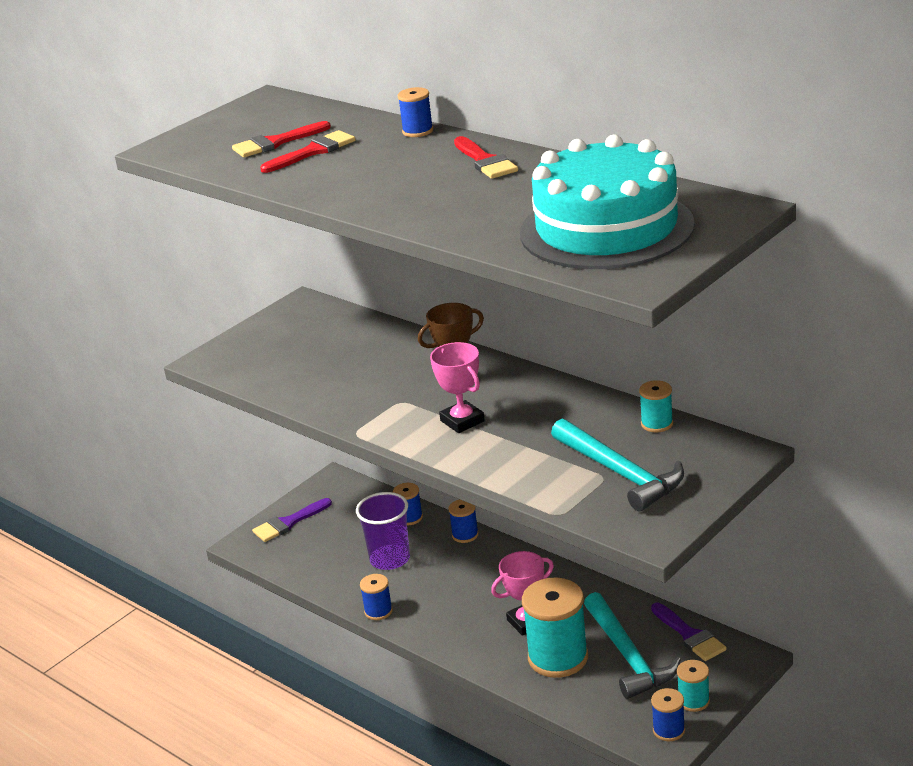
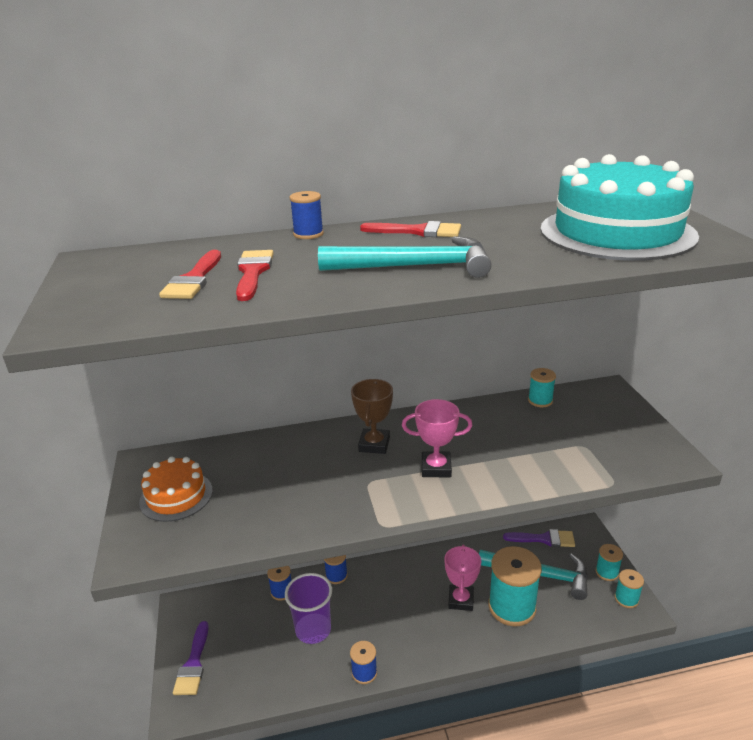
camera: 55 degrees left, 0 degrees up
turquoise hammer [551,419,684,512] -> turquoise hammer moved to [318,236,492,278]
blue spool [651,688,685,741] -> turquoise spool [615,569,644,608]
none -> orange cake [139,457,213,522]

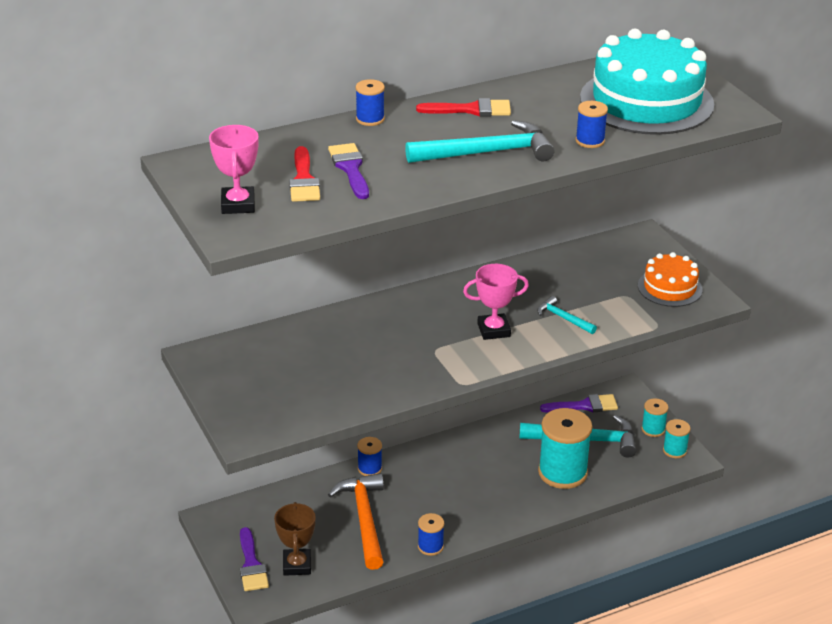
camera: 15 degrees left, 5 degrees up
orange cake [139,457,213,522] -> orange cake moved to [638,252,702,307]
red brush [236,250,274,301] -> purple brush [328,143,369,199]
blue spool [267,566,291,601] -> blue spool moved to [576,101,608,148]
purple cup [285,573,332,644] -> orange hammer [328,473,384,570]
brown trophy [351,379,393,454] -> brown trophy moved to [274,502,316,576]
pink trophy [444,545,481,611] -> pink trophy moved to [209,125,259,214]
turquoise spool [528,368,556,407] -> none
none -> turquoise hammer [537,296,597,334]

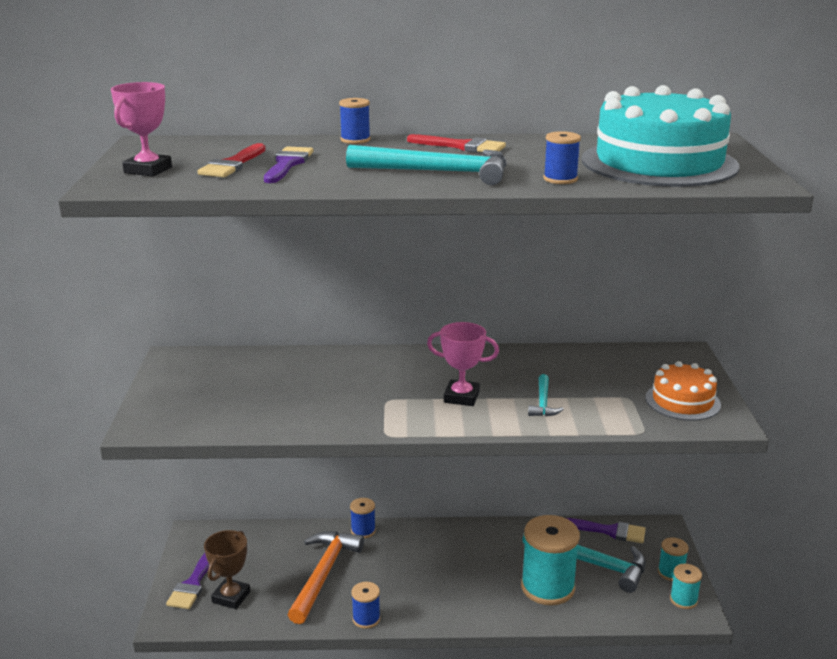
camera: 25 degrees right, 10 degrees down
turquoise hammer [537,296,597,334] -> turquoise hammer turned 150 degrees counterclockwise [528,374,563,417]

